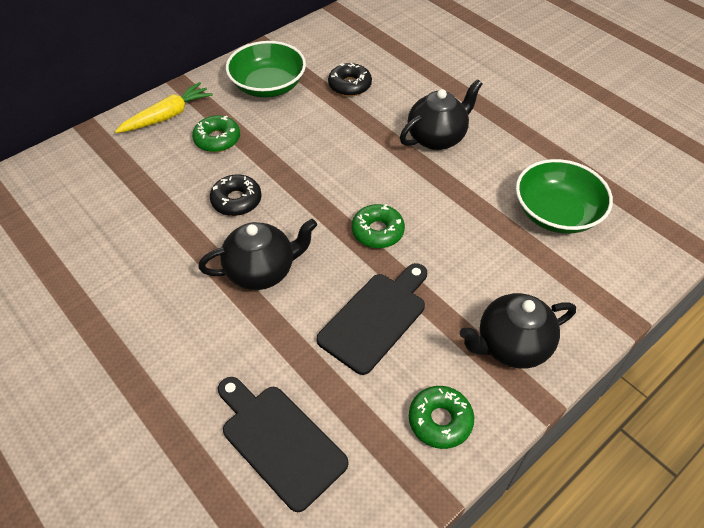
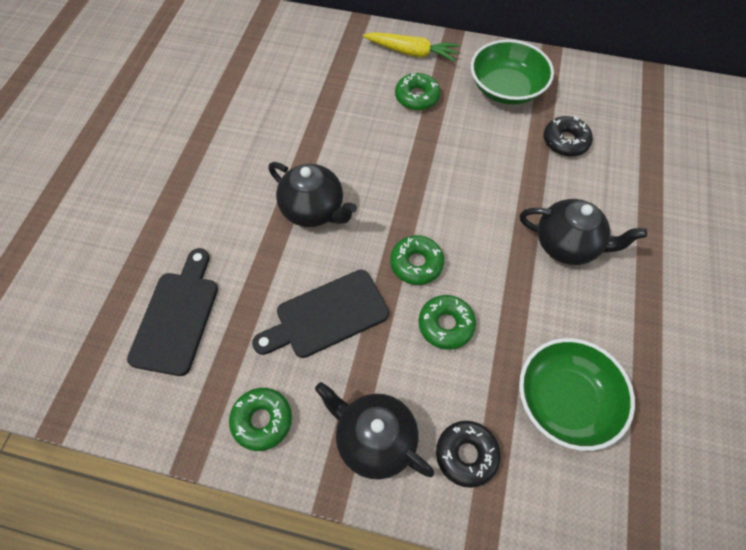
camera: 55 degrees right, 10 degrees up
black donut [210,174,261,216] -> black donut moved to [436,421,501,488]
black cutting board [317,263,427,375] -> black cutting board turned 150 degrees clockwise [252,270,389,358]
none -> green donut [419,295,476,350]

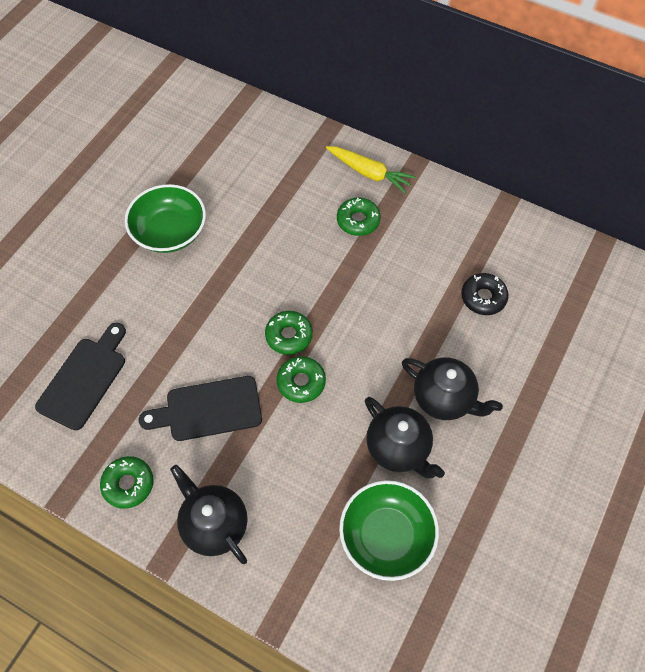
camera: 15 degrees right, 0 degrees up
black teapot [268,162,357,227] -> black teapot moved to [365,397,445,478]
green donut [419,295,476,350] -> green donut moved to [265,311,313,355]
black donut [436,421,501,488] -> none
green bowl [471,40,554,105] -> green bowl moved to [125,184,206,253]

